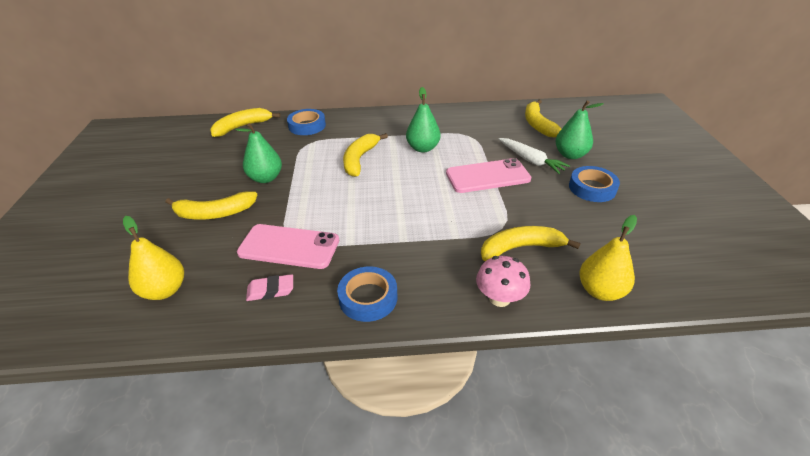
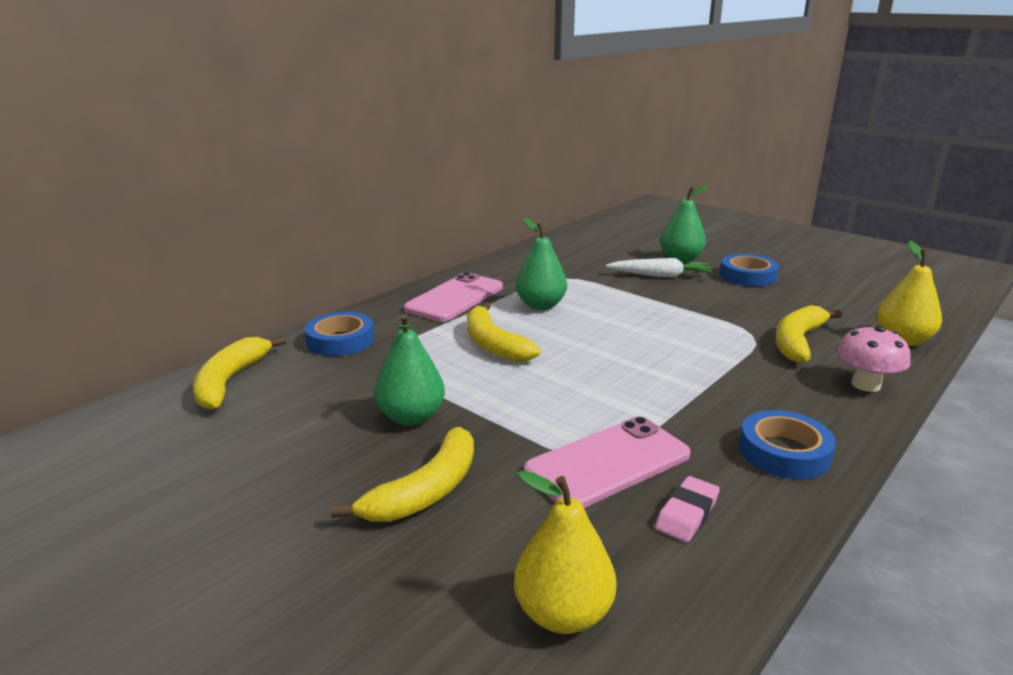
camera: 45 degrees left, 15 degrees down
pink phone [446,158,531,193] -> pink phone moved to [404,272,503,322]
yellow banana [525,100,561,137] -> none

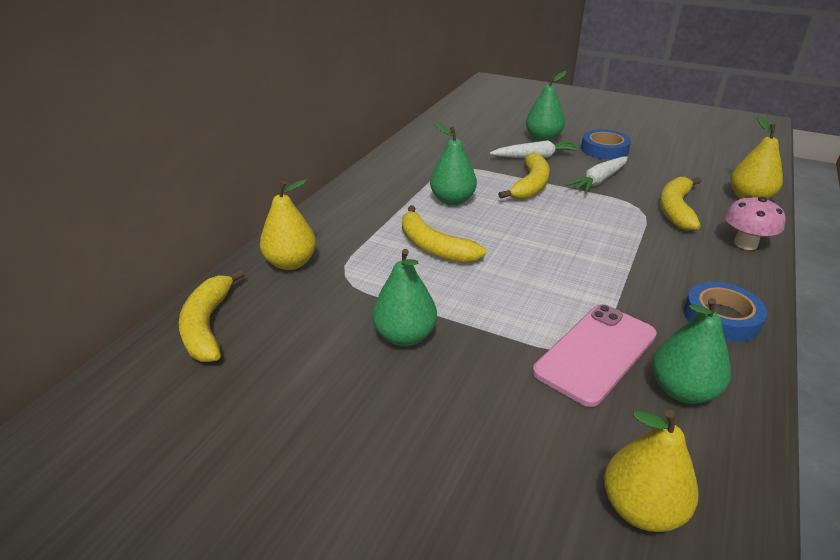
camera: 15 degrees left, 10 degrees up
blue tape [305,312,374,356] -> yellow pear [260,179,316,270]
yellow banana [330,427,474,522] -> yellow banana moved to [498,152,550,199]
pink phone [404,272,503,322] -> none
pink eraser [655,476,720,542] -> green pear [652,298,731,404]
none -> white carrot [566,157,628,193]

